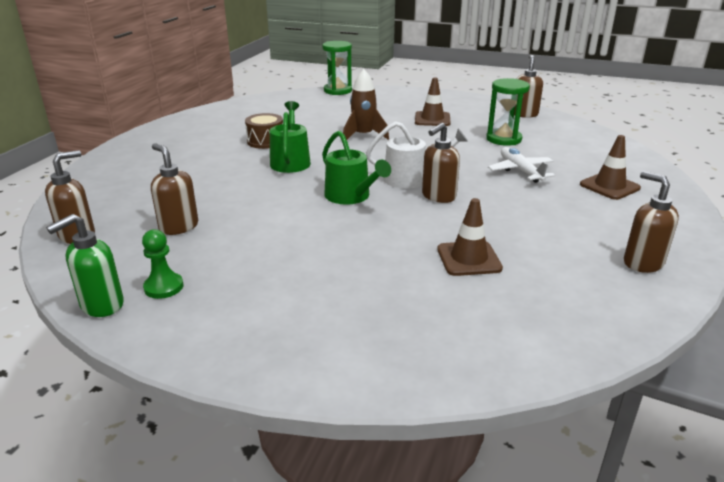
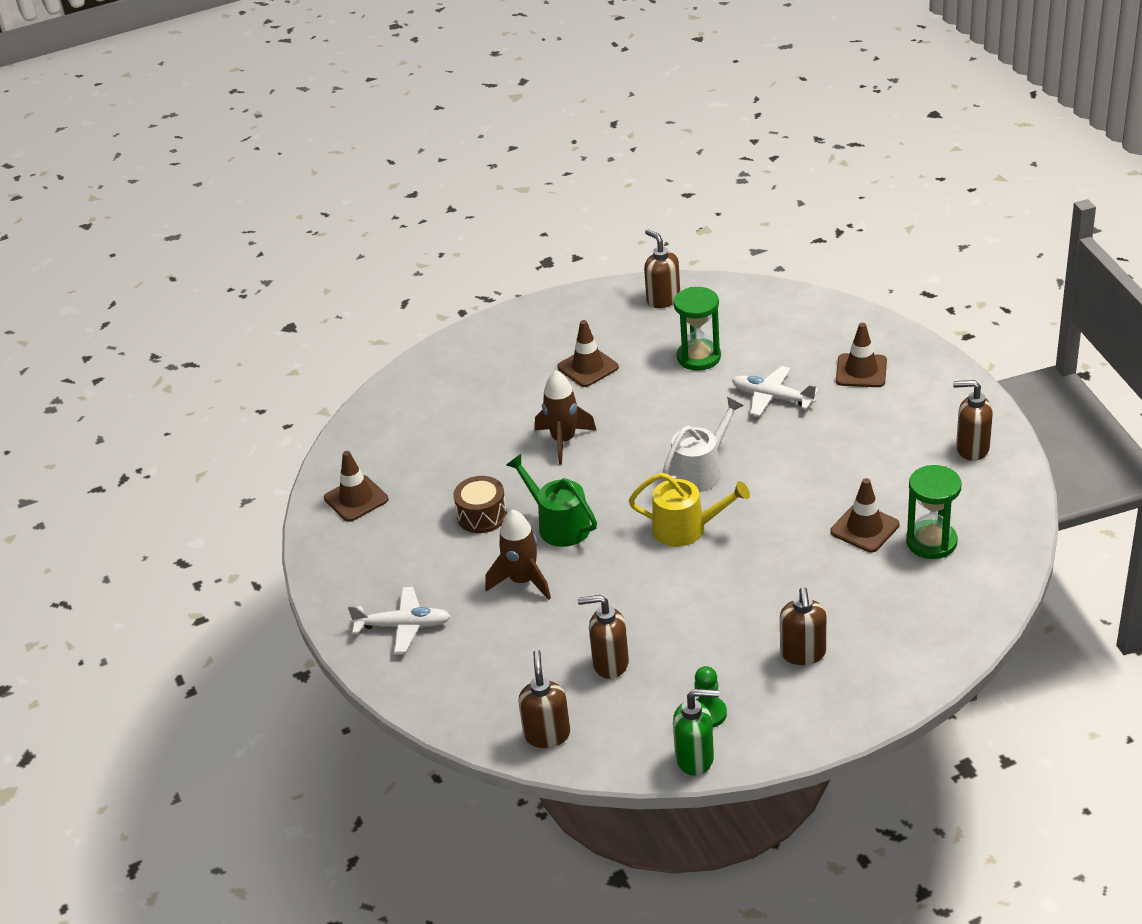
camera: 40 degrees left, 10 degrees up
green soap dispenser [46,214,124,317] -> green soap dispenser turned 90 degrees counterclockwise [673,689,719,776]
green hourglass [322,41,352,95] -> green hourglass moved to [906,465,961,559]
green watering can [322,131,391,205] -> yellow watering can [629,473,750,547]
brown soap dispenser [422,123,460,203] -> brown soap dispenser moved to [780,587,826,665]
none -> brown traffic cone [324,451,388,522]
none -> white plane [348,587,451,653]
none -> brown rocket [485,509,551,600]

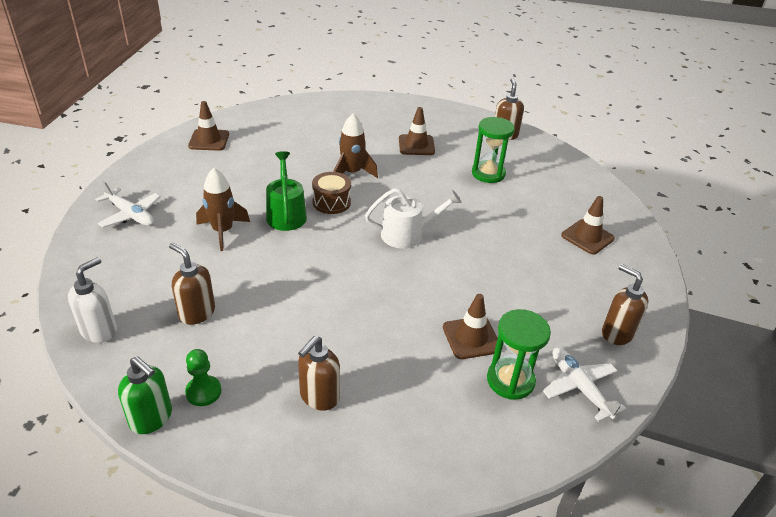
camera: 30 degrees right, 0 degrees up
brown drum [454,476,507,533] -> brown drum moved to [312,172,351,214]
brown soap dispenser [518,650,570,748] -> white soap dispenser [68,257,117,343]
yellow watering can [629,473,750,547] -> none
white plane [732,366,819,416] -> white plane moved to [543,348,626,422]

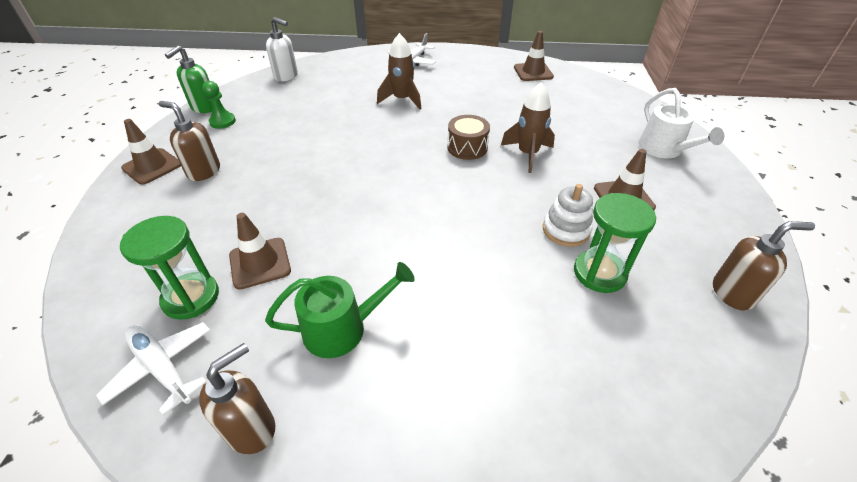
camera: 85 degrees right, 5 degrees up
brown soap dispenser [169,243,215,325] -> none
green watering can [266,151,307,231] -> green watering can moved to [265,262,415,358]
white watering can [365,188,462,248] -> white watering can moved to [638,88,724,158]
white plane [543,348,626,422] -> white plane turned 105 degrees counterclockwise [96,322,210,416]
brown traffic cone [561,196,615,255] -> brown traffic cone moved to [121,119,181,185]
none -> white stacking toy [543,184,593,247]

